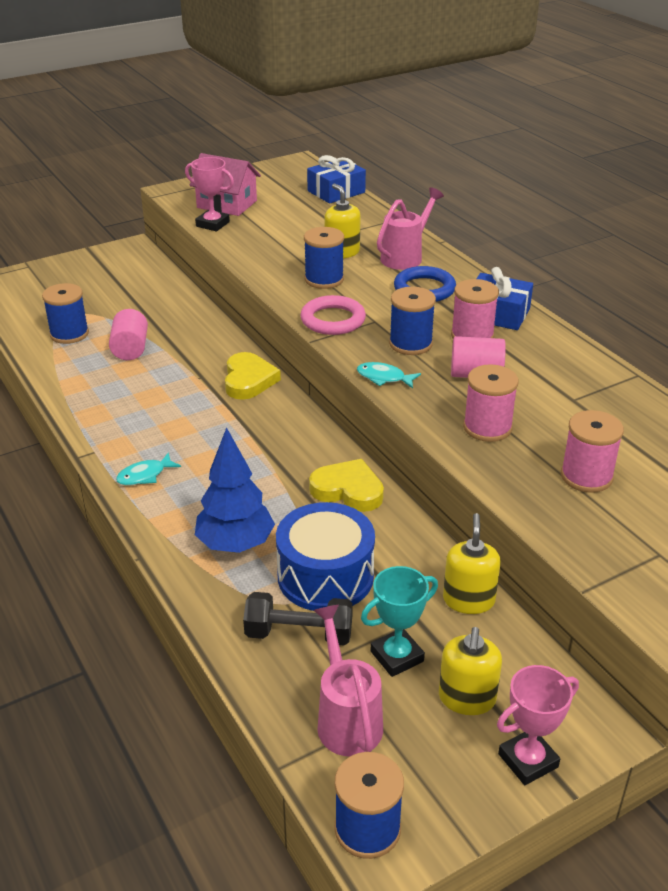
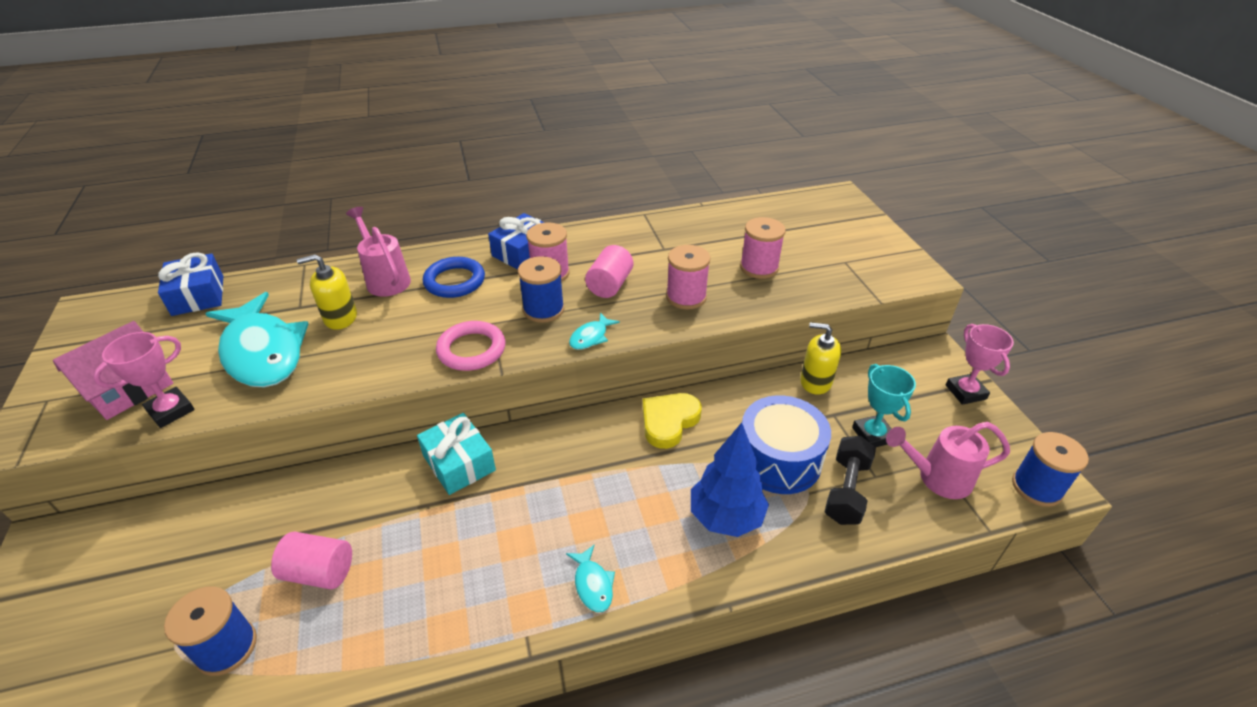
camera: 75 degrees left, 5 degrees up
yellow heart [225,352,281,400] -> turquoise gift [417,413,496,495]
blue spool [304,227,344,289] -> none
yellow soap dispenser [439,627,502,715] -> none
none -> turquoise fish [205,292,309,388]

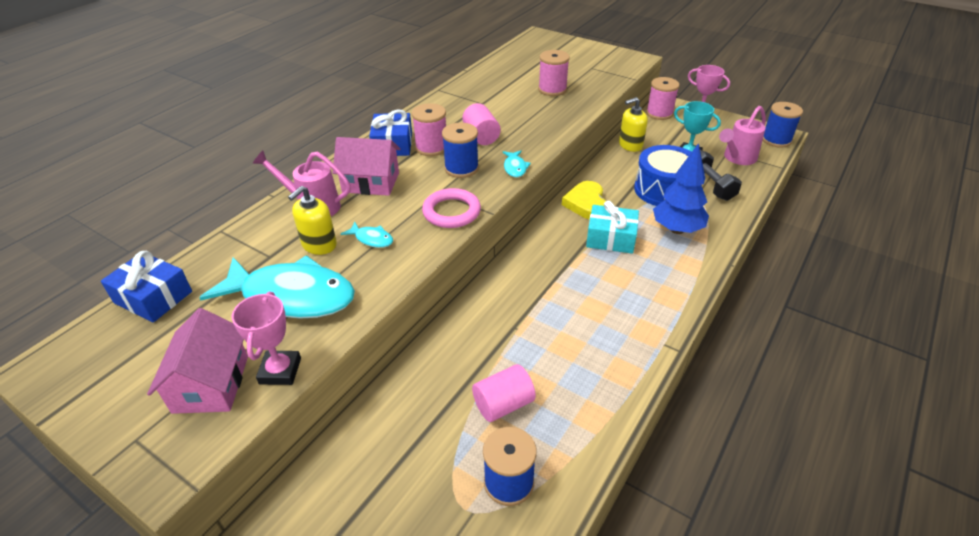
camera: 40 degrees left, 0 degrees up
turquoise gift [417,413,496,495] -> turquoise gift moved to [586,201,639,254]
blue ring [423,257,485,298] -> pink house [333,137,400,196]
turquoise fish [566,545,615,613] -> turquoise fish moved to [341,222,393,248]
pink spool [666,245,710,310] -> pink spool moved to [646,77,680,120]

